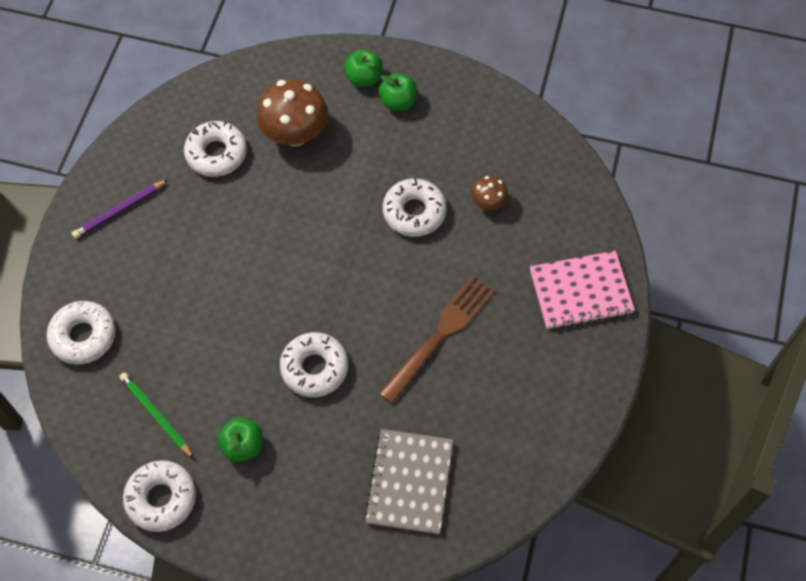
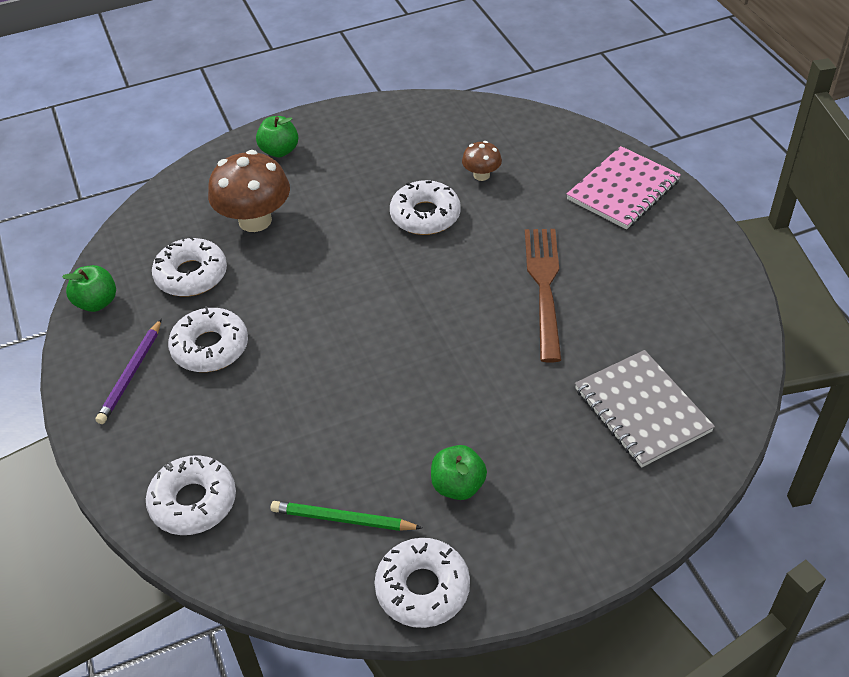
camera: 35 degrees left, 15 degrees down
white donut [280,332,348,397] -> white donut moved to [168,306,248,372]
green apple [379,73,417,111] -> green apple moved to [62,265,116,312]

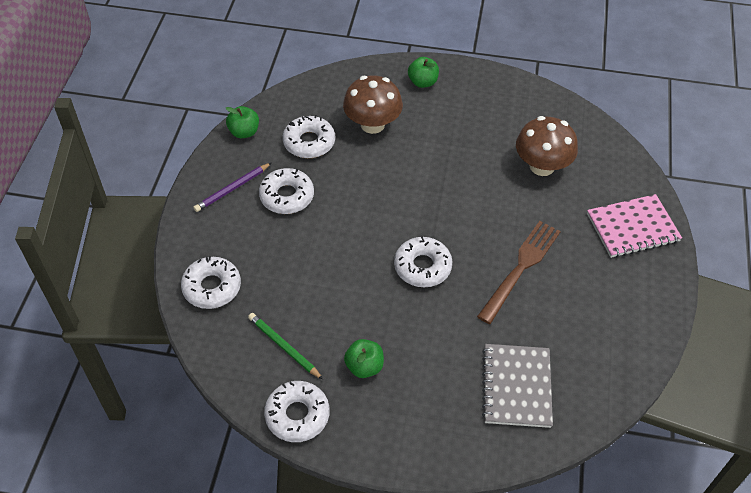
camera: 30 degrees right, 5 degrees up
white donut [390,180,461,235] -> white donut moved to [394,236,452,287]
brown mushroom [462,141,502,181] -> brown mushroom [516,116,578,176], size x1.97

